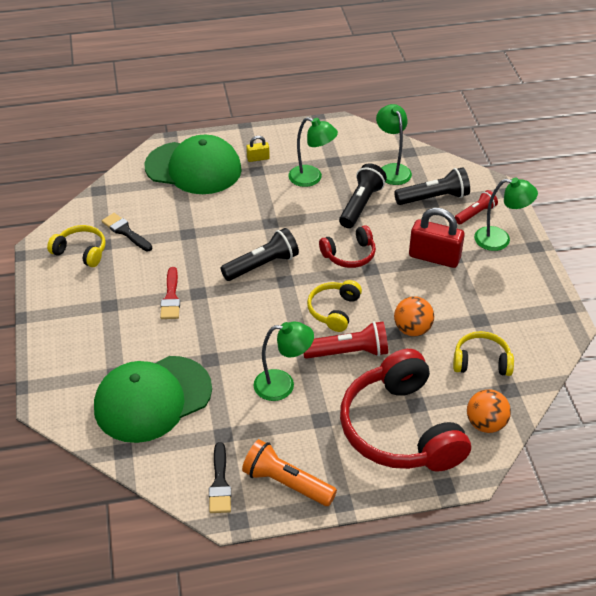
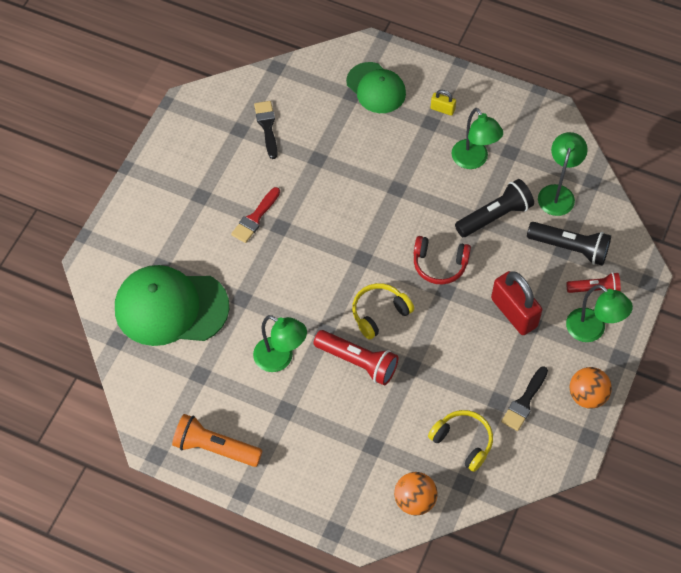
camera: 35 degrees right, 15 degrees up
yellow headphones [47,225,106,267] -> none
green cap [144,135,242,194] -> green cap [346,62,406,113], size x0.63
black brush [209,442,231,513] -> black brush moved to [501,366,548,431]
black flashlight [220,228,299,281] -> none
orange flashlight [242,439,337,506] -> orange flashlight turned 45 degrees counterclockwise [172,414,263,467]
red headphones [340,349,471,472] -> none
orange ball [394,296,434,336] -> orange ball moved to [570,367,612,409]

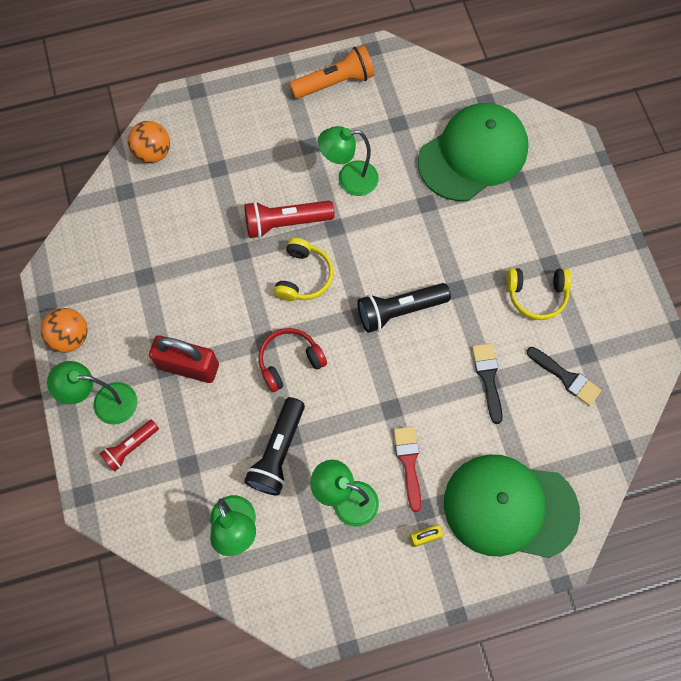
camera: 140 degrees right, 10 degrees up
red brush [231,187,280,243] -> red brush moved to [393,426,421,512]
green cap [346,62,406,113] -> green cap [444,454,580,558], size x1.60
yellow headphones [428,410,493,472] -> yellow headphones moved to [506,268,572,320]
black brush [501,366,548,431] -> black brush moved to [472,343,502,424]
black flashlight [527,222,611,266] -> black flashlight moved to [358,283,451,333]

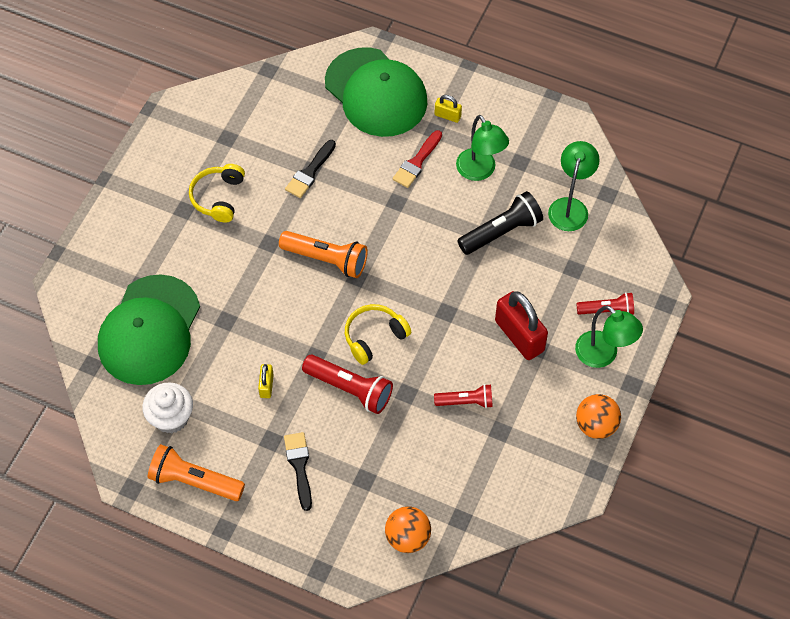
camera: 140 degrees left, 10 degrees down
red headphones [258,328,327,392] -> none
green lamp [318,126,379,196] -> yellow padlock [258,364,274,398]
black flashlight [358,283,451,333] -> orange flashlight [279,231,368,278]
green cap [418,103,529,201] -> green cap turned 75 degrees counterclockwise [98,275,200,385]
yellow headphones [506,268,572,320] -> yellow headphones turned 120 degrees counterclockwise [189,164,245,223]
black brush [527,347,602,406] -> black brush moved to [284,432,312,511]
none -> white cupcake [142,382,193,434]
none -> red flashlight [434,384,493,408]

